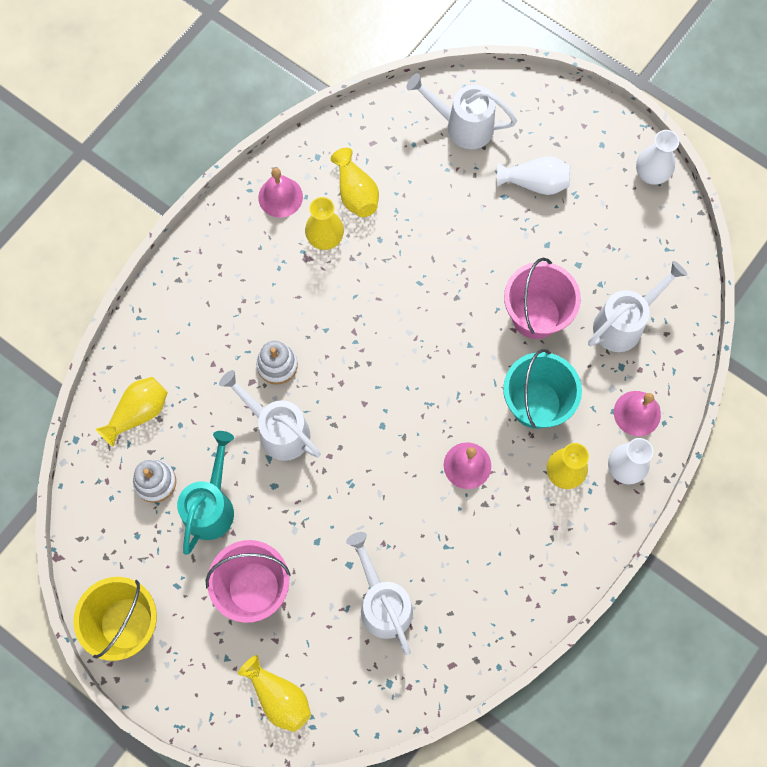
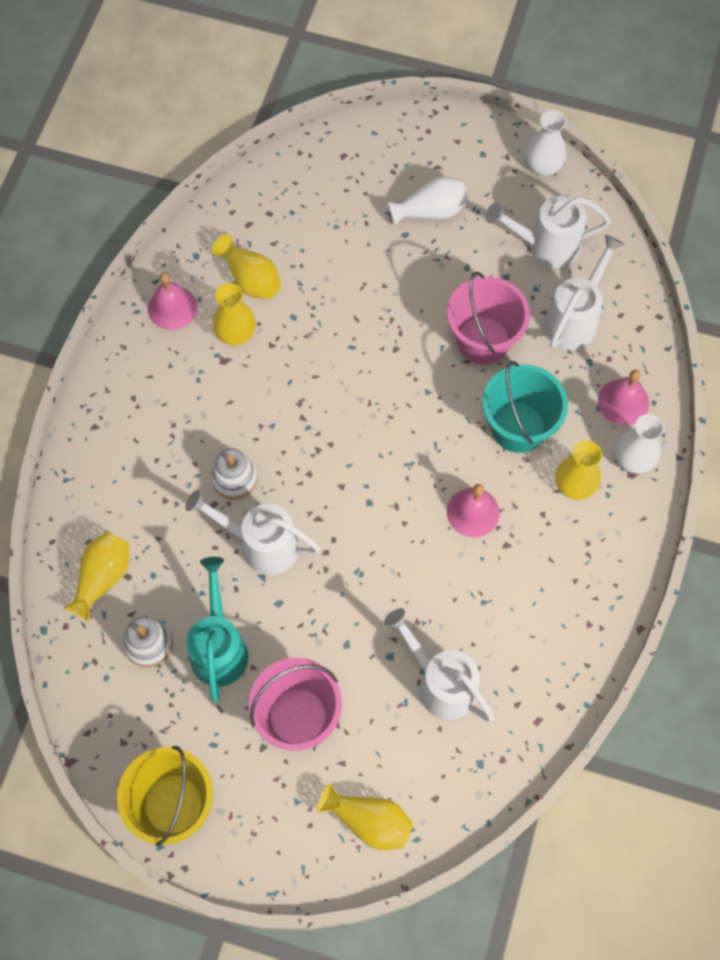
camera: 20 degrees left, 5 degrees down
white watering can [406,73,517,149] -> white watering can moved to [486,196,611,268]

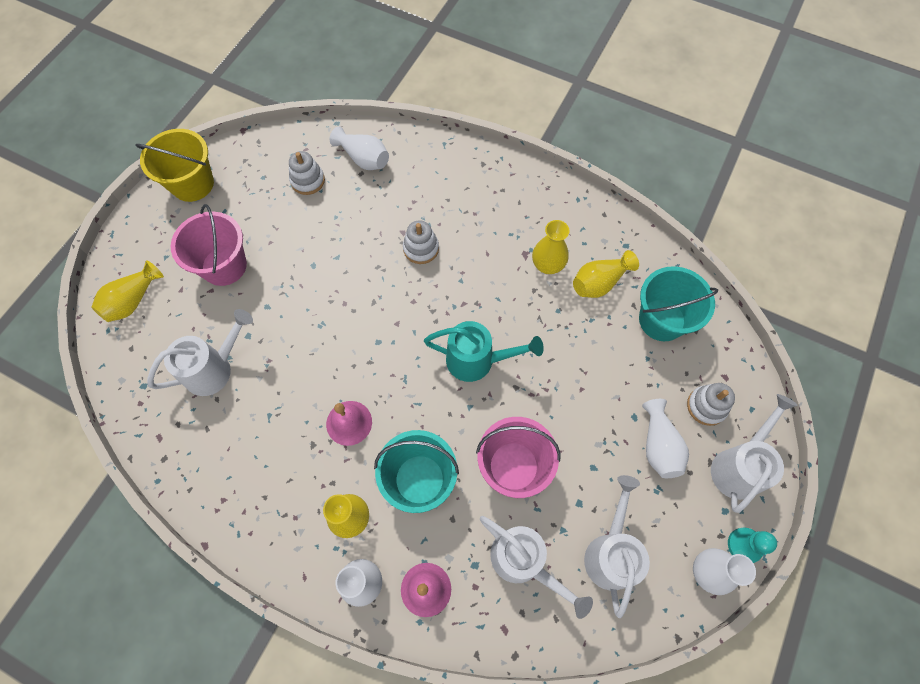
camera: 100 degrees right, 0 degrees up
yellow vase [64,532,129,621] -> white vase [330,126,389,170]
pink bell [148,272,197,330] -> none
white watering can [185,490,320,575] -> white watering can moved to [711,394,798,513]
turquoise watering can [186,557,249,702] -> turquoise watering can moved to [424,321,544,382]
none -> turquoise bucket [639,266,718,341]
none -> white stacking toy [687,383,735,426]
none -> turquoise pawn [728,528,777,563]

